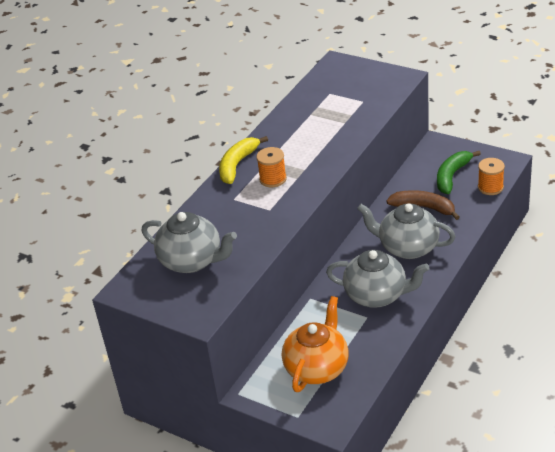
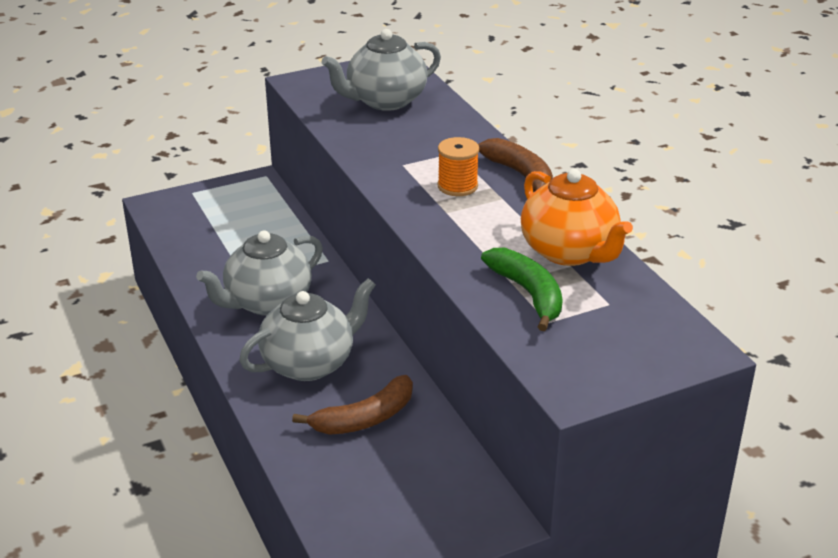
camera: 120 degrees right, 5 degrees down
yellow banana [219,136,268,184] -> brown banana [478,138,553,192]
orange teapot [282,296,349,392] -> orange teapot moved to [521,169,633,266]
green banana [437,151,481,194] -> green banana moved to [481,248,563,331]
orange spool [478,158,505,195] -> none

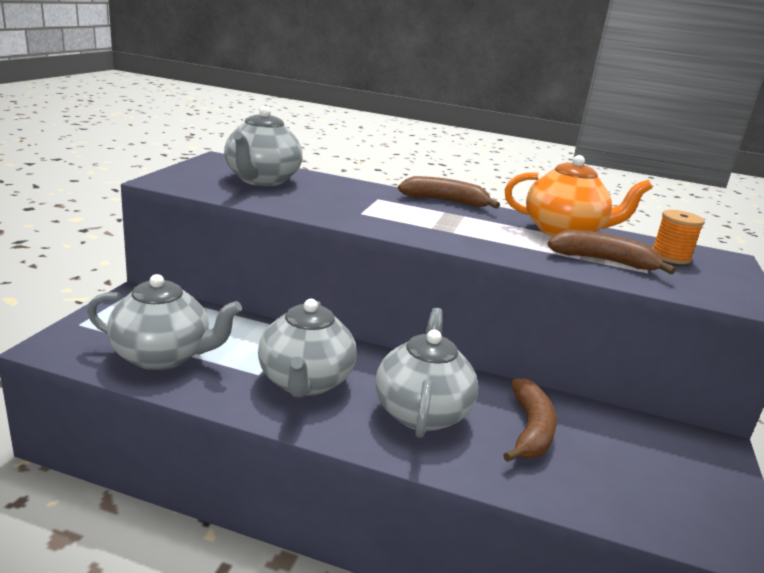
camera: 50 degrees left, 10 degrees down
orange spool [438,137,479,196] -> orange spool moved to [653,210,705,264]
green banana [481,248,563,331] -> brown banana [547,230,676,274]
none -> grey teapot [87,274,242,370]

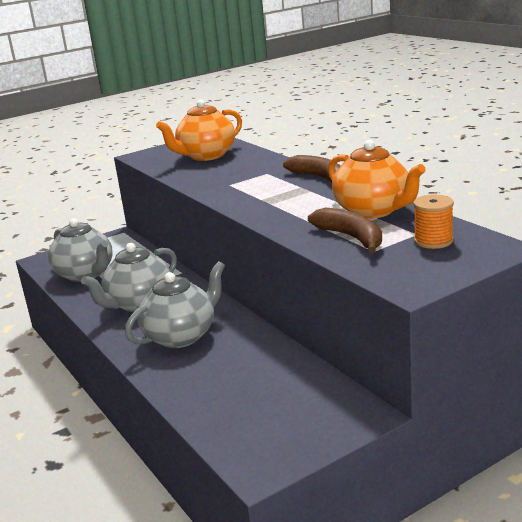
camera: 45 degrees right, 0 degrees up
grey teapot [224,106,302,186] -> orange teapot [156,99,242,161]
brown banana [503,378,557,462] -> none

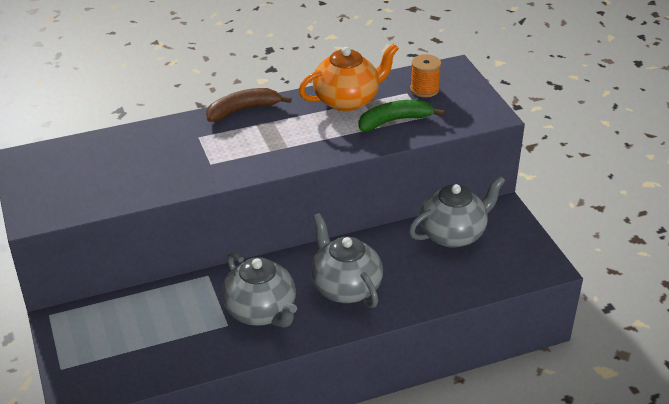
camera: 80 degrees left, 15 degrees up
grey teapot [48,218,113,282] -> grey teapot moved to [409,176,505,248]
orange teapot [156,99,242,161] -> none
brown banana [308,208,382,253] -> green banana [359,100,444,131]

